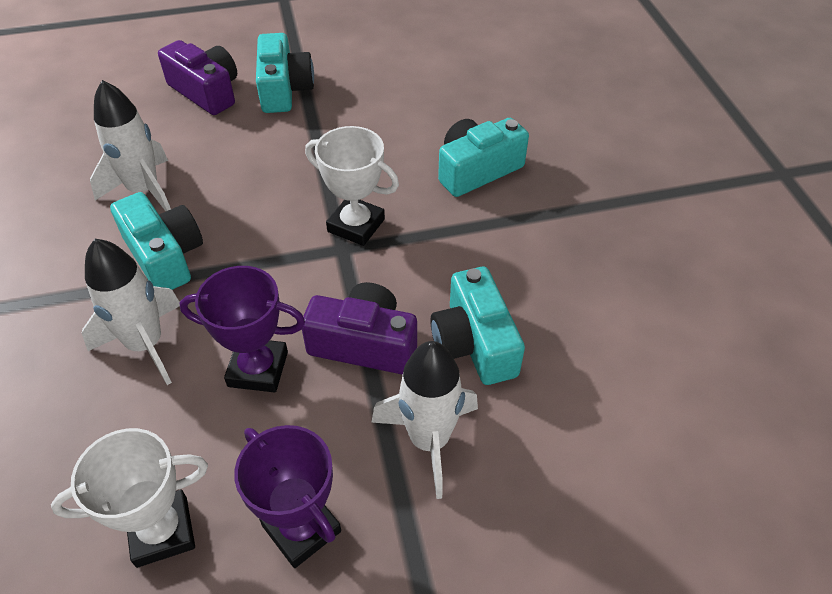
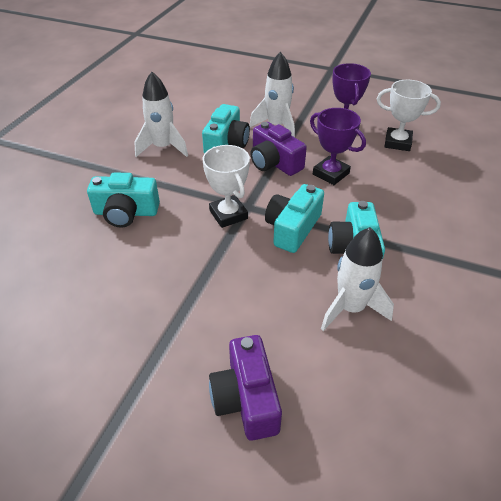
camera: 145 degrees left, 5 degrees down
white rocket [82,239,180,385] -> white rocket moved to [134,72,188,157]
turquoise camera [256,33,314,113] -> turquoise camera moved to [265,184,324,253]

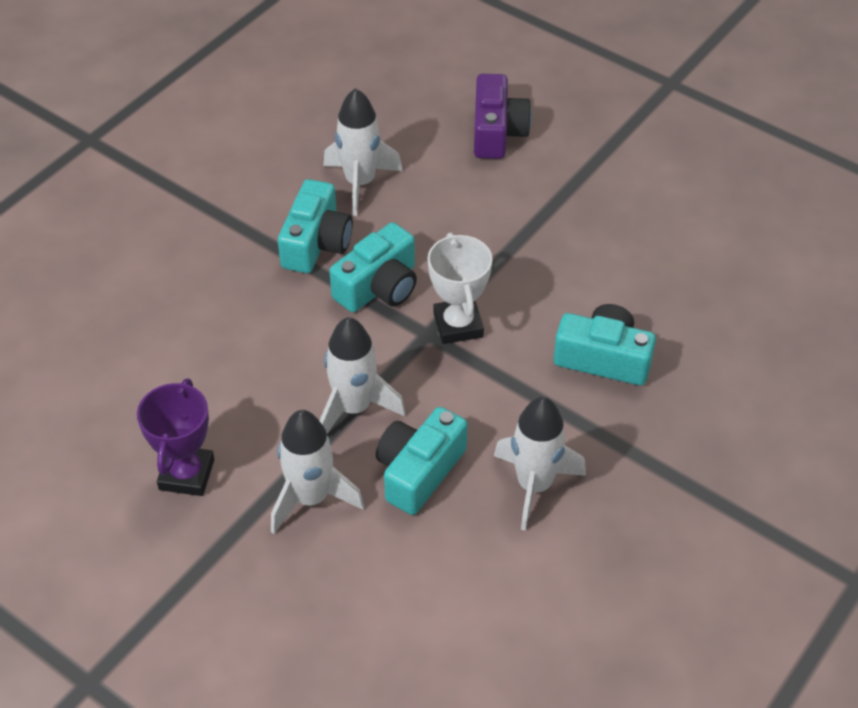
camera: 165 degrees left, 5 degrees up
purple camera [250,122,307,176] -> white rocket [319,317,406,434]
purple trophy [310,108,366,185] -> none
white trophy [377,80,441,151] -> none

